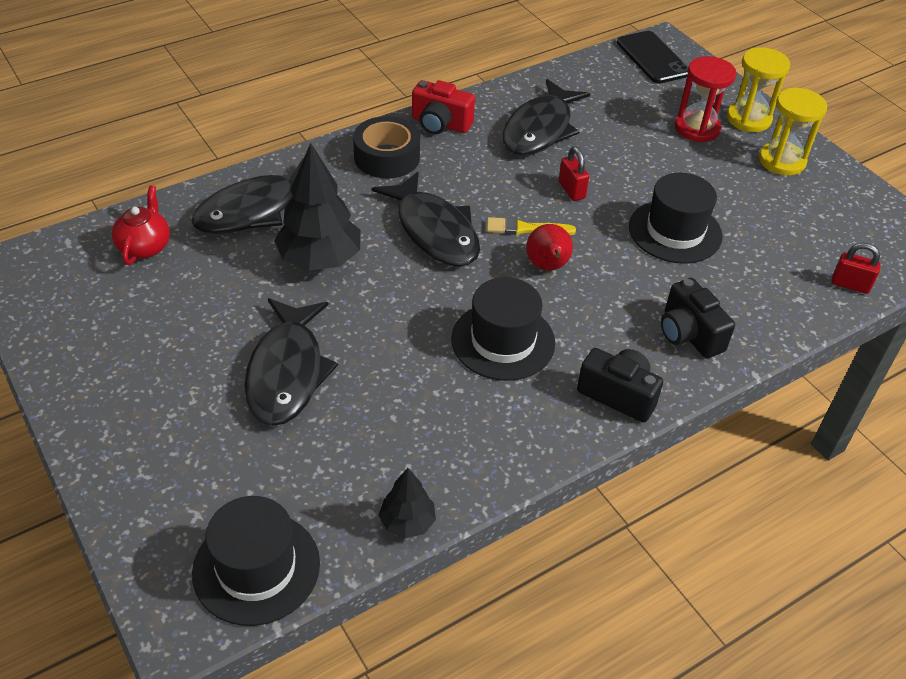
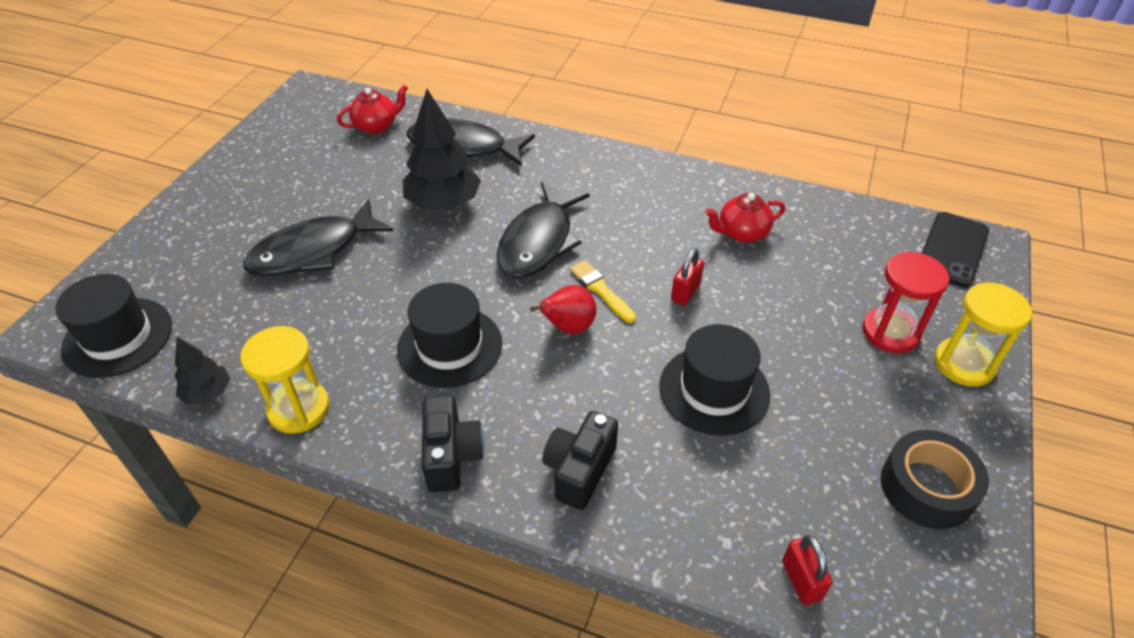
camera: 55 degrees right, 0 degrees up
black tape [353,116,420,178] -> black tape moved to [881,430,989,529]
red camera [412,80,475,134] -> none
black fish [502,79,590,156] -> red teapot [705,193,785,243]
yellow hourglass [759,88,827,175] -> yellow hourglass moved to [240,326,329,434]

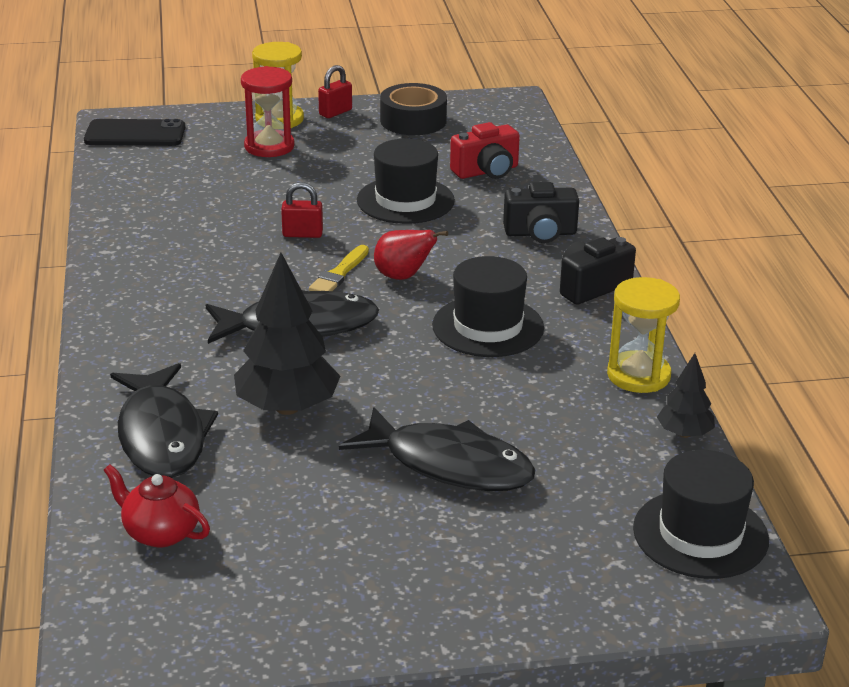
camera: 120 degrees left, 15 degrees down
red teapot [705,193,785,243] -> none
red padlock [782,535,832,605] -> red padlock moved to [318,65,352,118]
none -> red camera [450,122,520,179]

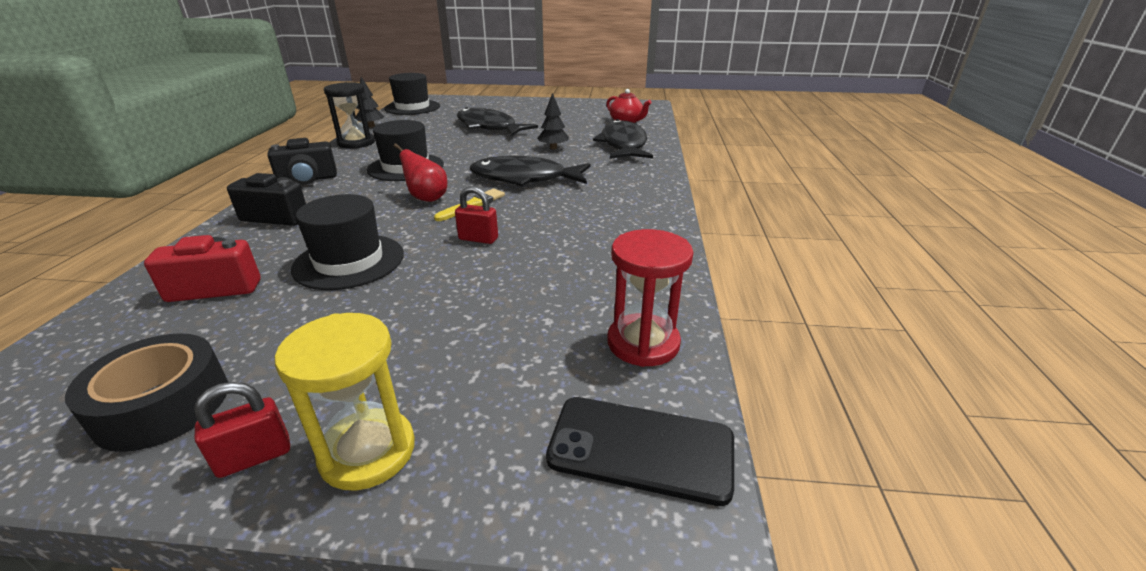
camera: 165 degrees left, 0 degrees up
black tree [234,253,340,415] -> black tree [538,93,569,149], size x0.54
red hourglass [241,66,294,157] -> red hourglass moved to [607,229,693,367]
yellow hourglass [607,277,680,393] -> black hourglass [324,82,375,149]

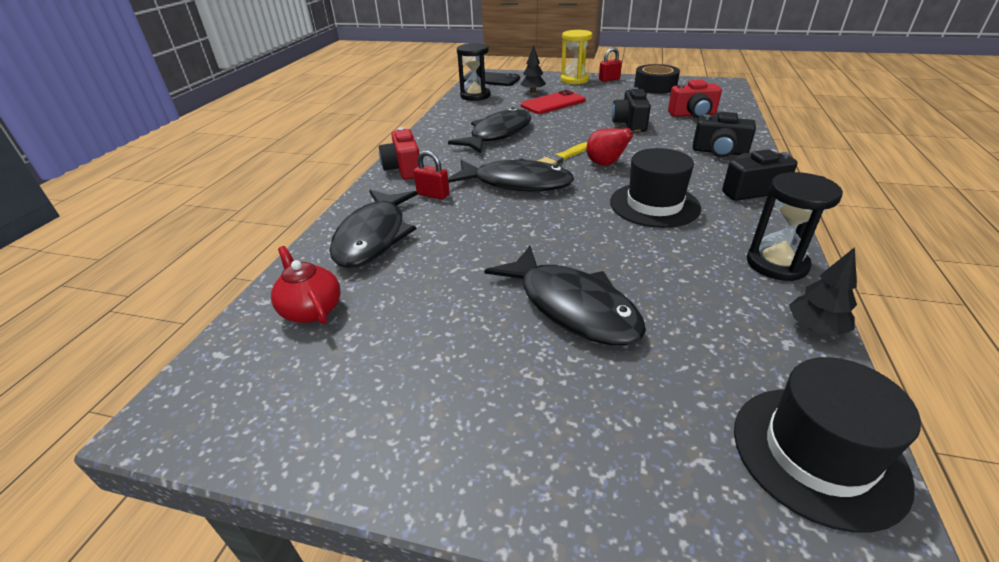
camera: 170 degrees left, 5 degrees up
black hat [291,194,404,290] -> black camera [612,87,651,132]
red padlock [455,186,498,244] -> red padlock moved to [414,150,450,200]
black tree [538,93,569,149] -> black tree moved to [520,45,546,93]
red hourglass [607,229,693,367] -> black hourglass [457,43,491,101]
none -> red camera [379,127,420,180]
none -> black fish [448,107,532,153]
none -> red phone [521,90,586,114]

